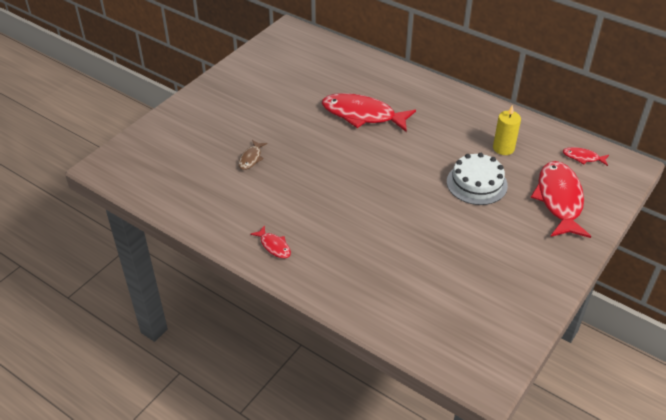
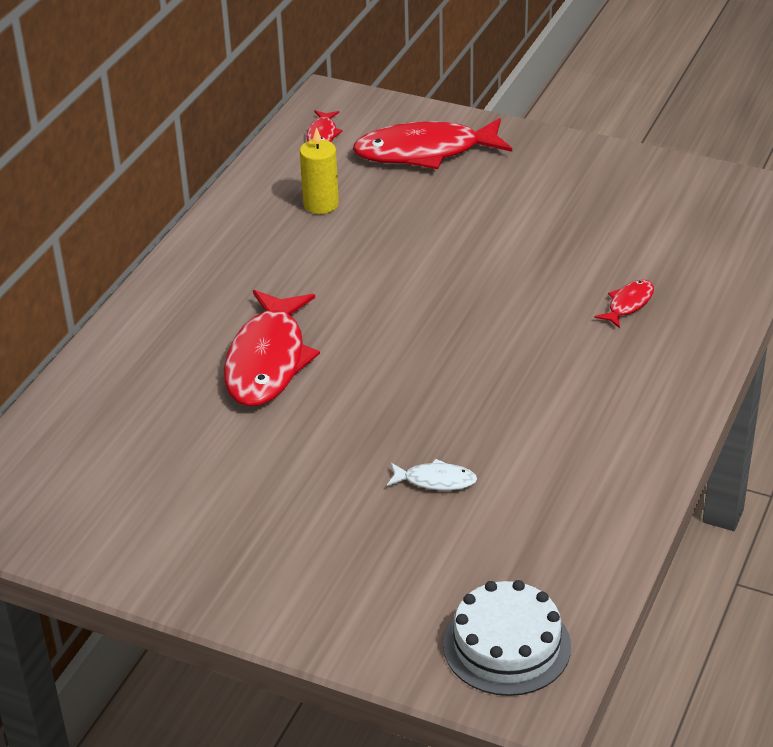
camera: 100 degrees left, 5 degrees down
brown fish [238,140,267,170] -> white fish [387,459,477,491]
red fish [250,226,291,258] -> red fish moved to [595,280,654,328]
white cake [447,153,508,205] -> white cake moved to [443,580,571,696]

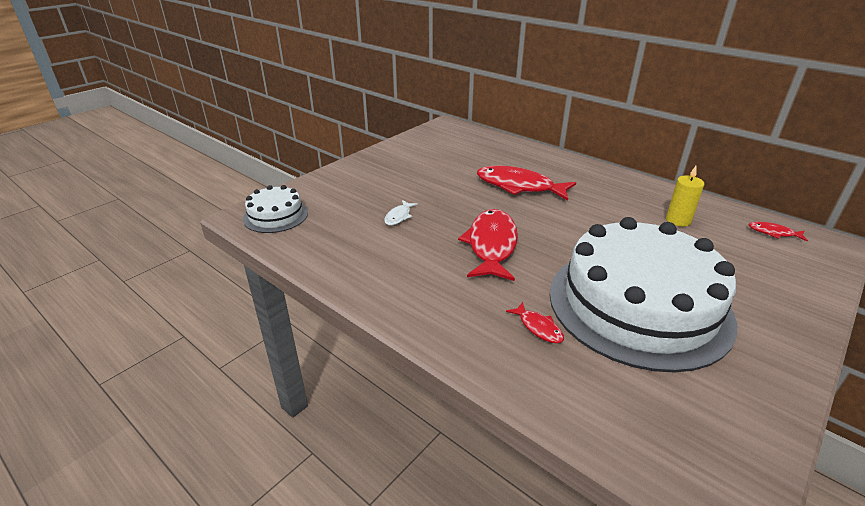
camera: 105 degrees right, 5 degrees down
red fish [353,118,512,169] -> red fish moved to [458,209,518,281]
none -> white cake [549,217,737,373]

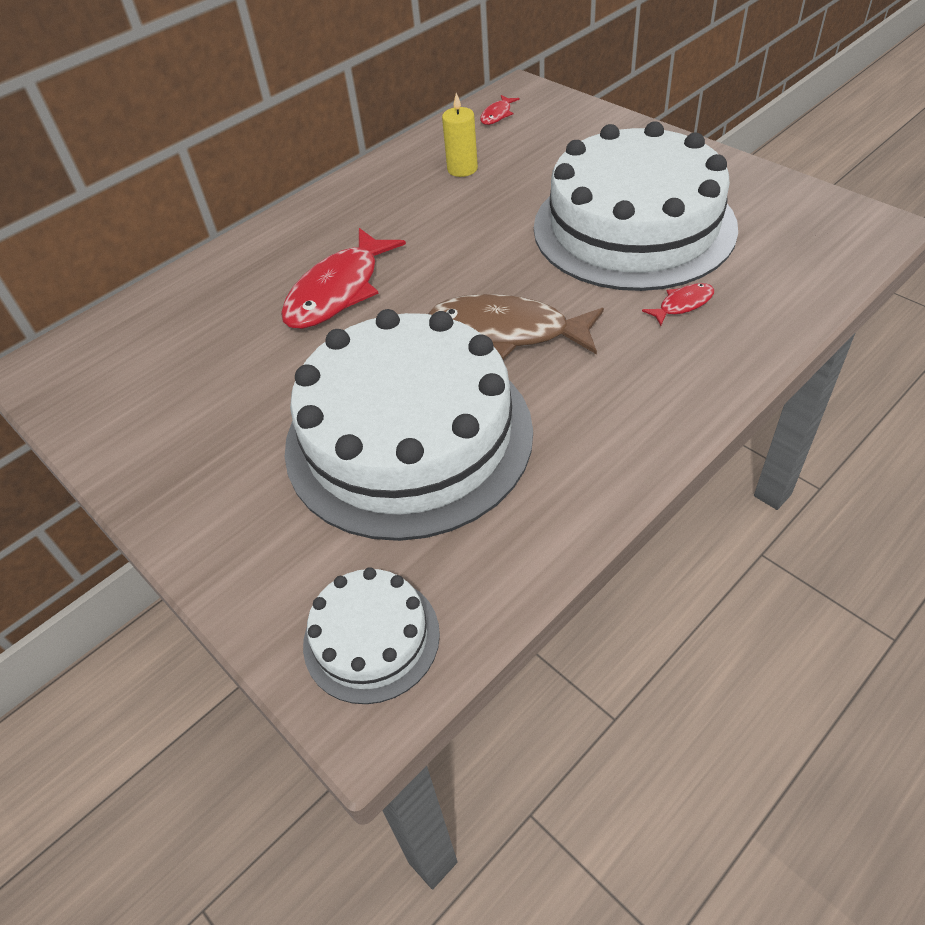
camera: 80 degrees left, 15 degrees up
white fish [384,200,418,225] -> white cake [285,309,533,541]
red fish [458,209,518,281] -> brown fish [428,294,604,359]

